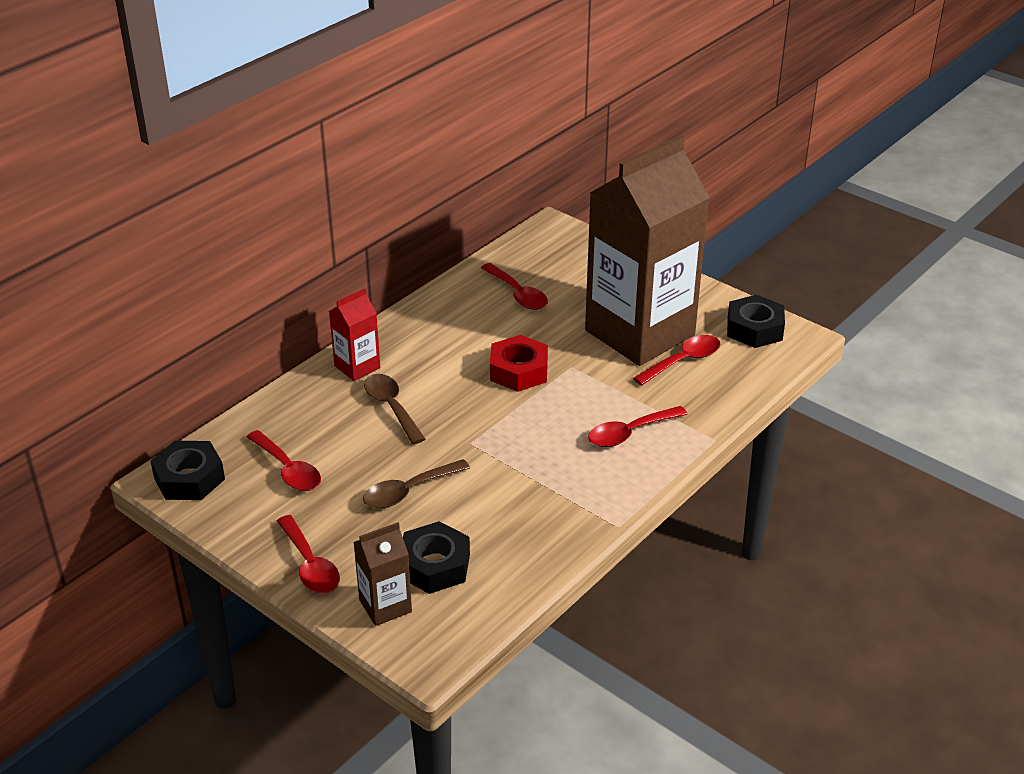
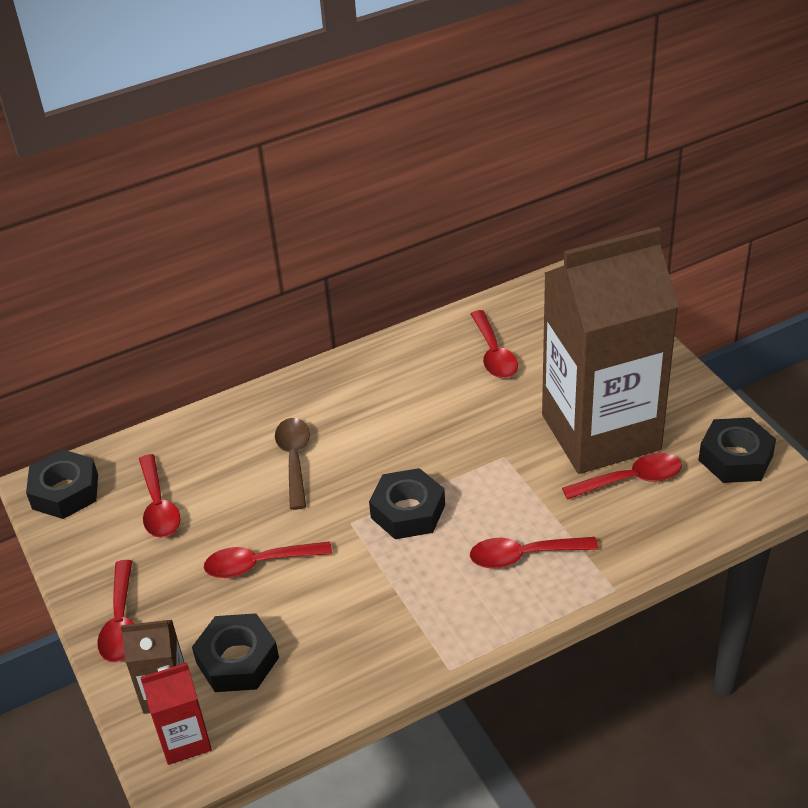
camera: 25 degrees right, 5 degrees up
red carton [329,288,380,381] -> red carton moved to [140,663,212,765]
brown spoon [363,459,470,508] -> red spoon [204,541,332,578]
red nut [490,335,548,392] -> none
none -> black nut [369,468,445,539]

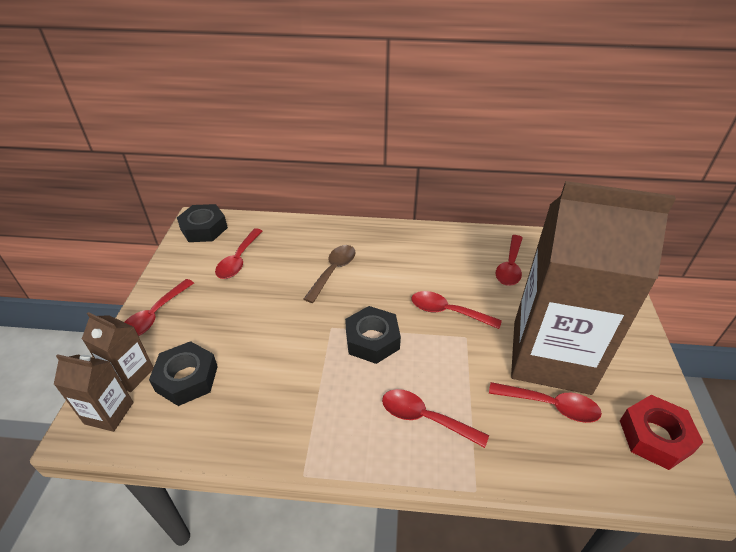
camera: 30 degrees right, 0 degrees up
red carton [140,663,212,765] -> brown carton [54,354,134,432]
red spoon [204,541,332,578] -> red spoon moved to [411,291,502,329]
black nut [699,417,776,483] -> red nut [620,395,704,470]

